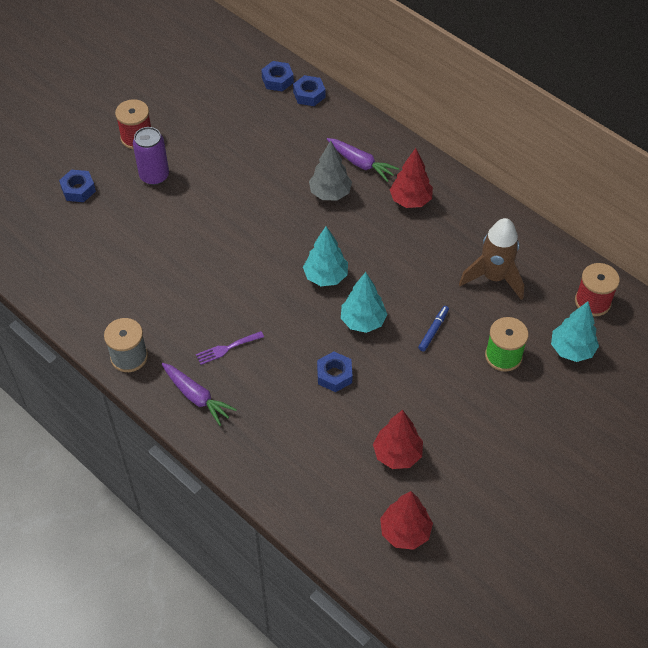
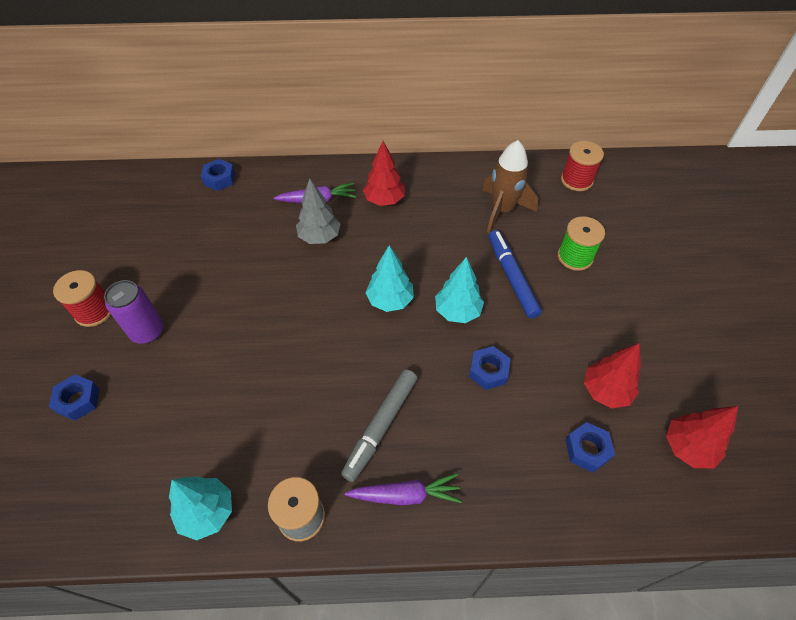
camera: 45 degrees left, 0 degrees up
purple fork [196,331,264,365] -> grey marker [341,369,417,482]
blue nut [261,61,294,92] -> blue nut moved to [565,422,615,472]
blue marker [418,306,449,351] -> blue marker [489,230,542,319], size x1.88
turquoise tree [551,301,599,362] -> turquoise tree moved to [169,476,232,540]

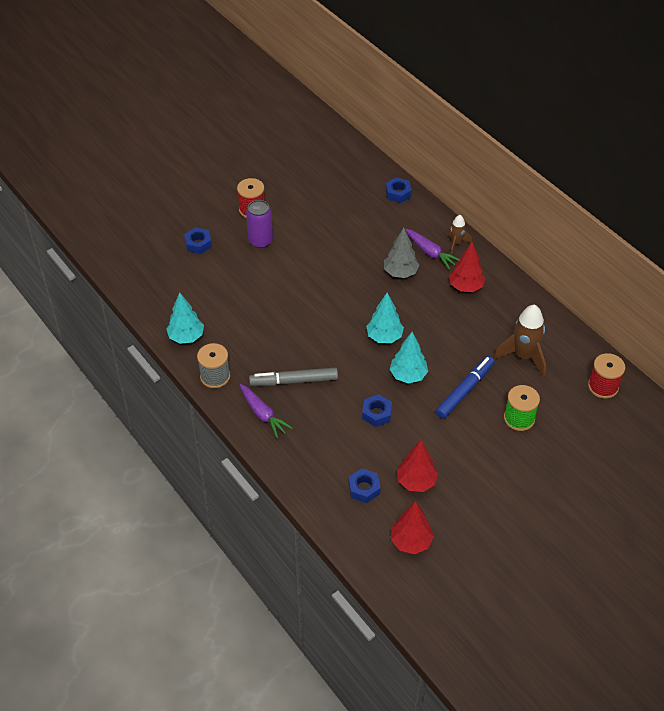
camera: 55 degrees right, 5 degrees down
none -> brown rocket [446,215,472,254]

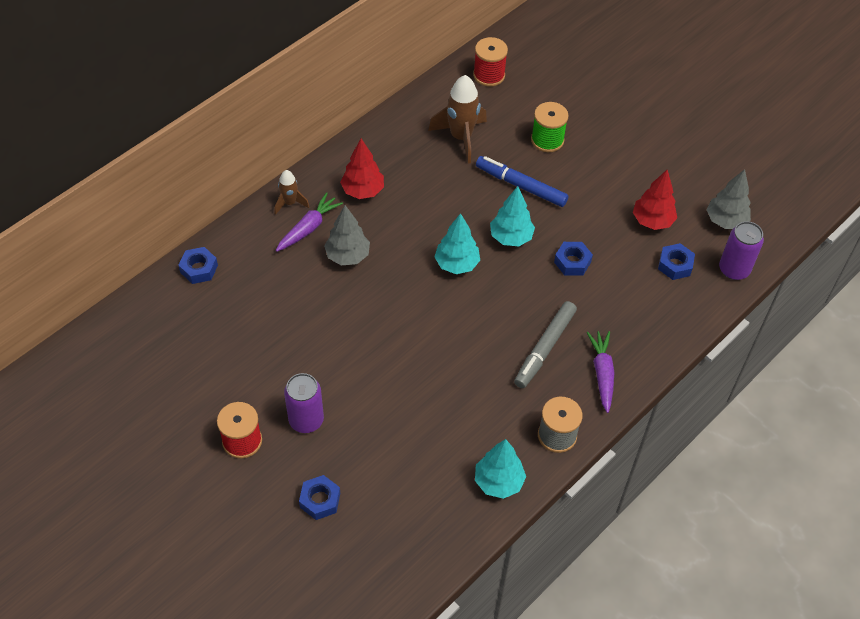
camera: 100 degrees left, 5 degrees up
purple carrot [240,384,293,438] -> purple carrot turned 45 degrees counterclockwise [586,331,614,413]
grey marker [249,367,338,386] -> grey marker turned 45 degrees clockwise [514,301,577,388]
red tree [391,501,434,554] -> grey tree [706,169,751,229]
none -> purple can [719,221,764,280]

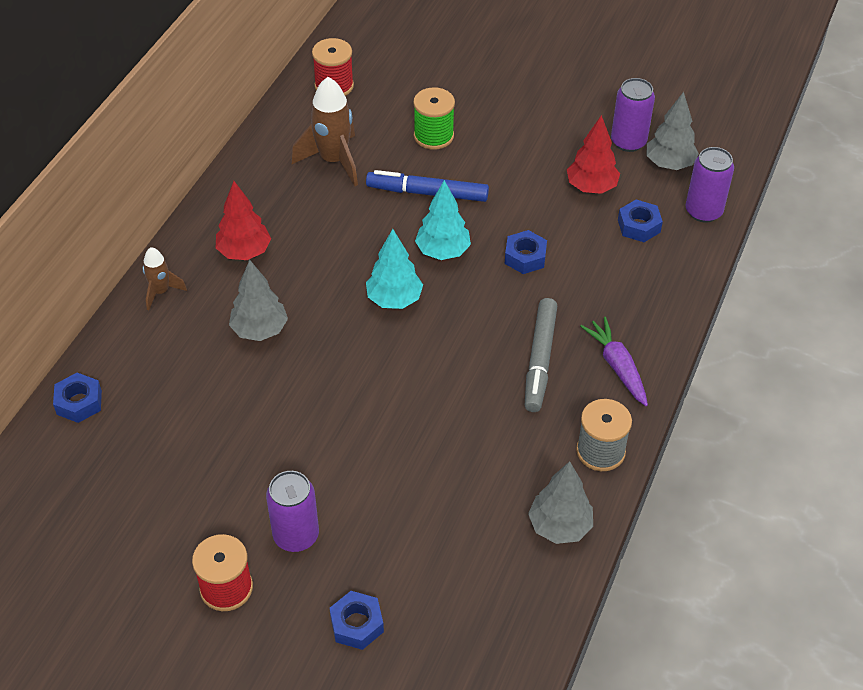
camera: 20 degrees left, 5 degrees down
purple carrot [276,192,343,252] -> none
turquoise tree [475,439,526,499] -> grey tree [528,461,593,544]
none -> purple can [611,78,655,152]

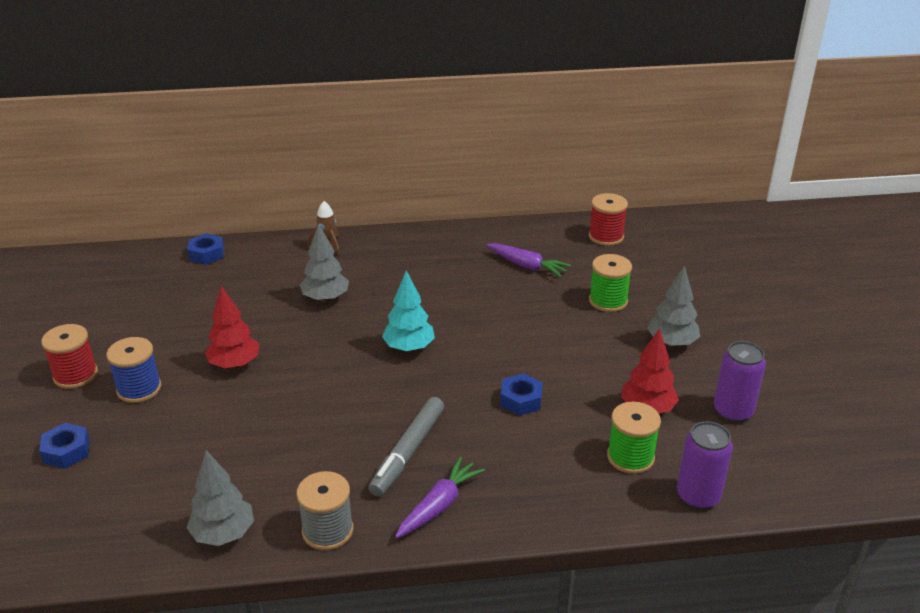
camera: 60 degrees right, 15 degrees down
red tree [216,181,271,260] -> red tree moved to [205,286,259,369]
purple can [266,471,319,552] -> blue spool [107,337,162,403]
brown rocket [291,77,358,186] -> purple carrot [487,243,571,277]
blue marker [366,170,489,202] -> none
turquoise tree [415,180,471,260] -> none
grey marker [525,298,557,412] -> grey marker turned 45 degrees counterclockwise [368,397,444,497]
blue nut [618,200,663,242] -> green spool [607,401,661,474]
grey tree [647,92,699,170] -> grey tree moved to [647,266,700,347]

